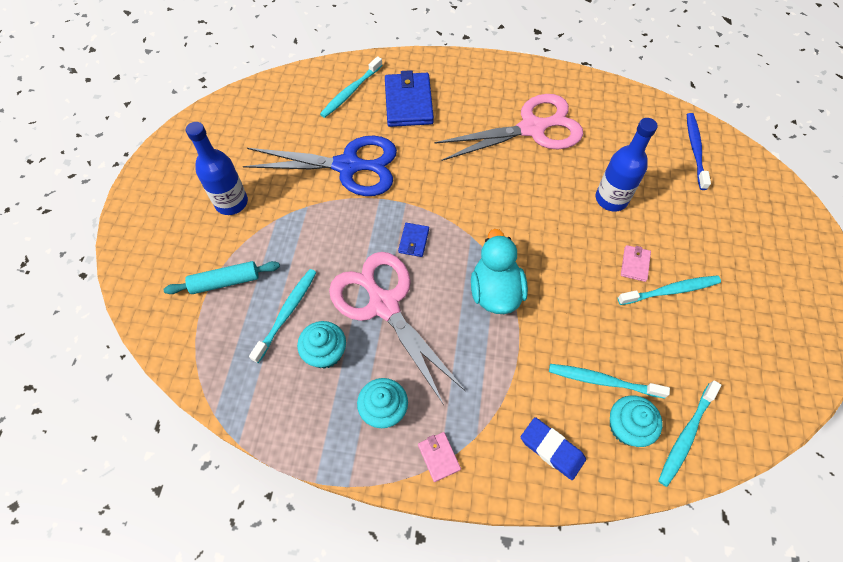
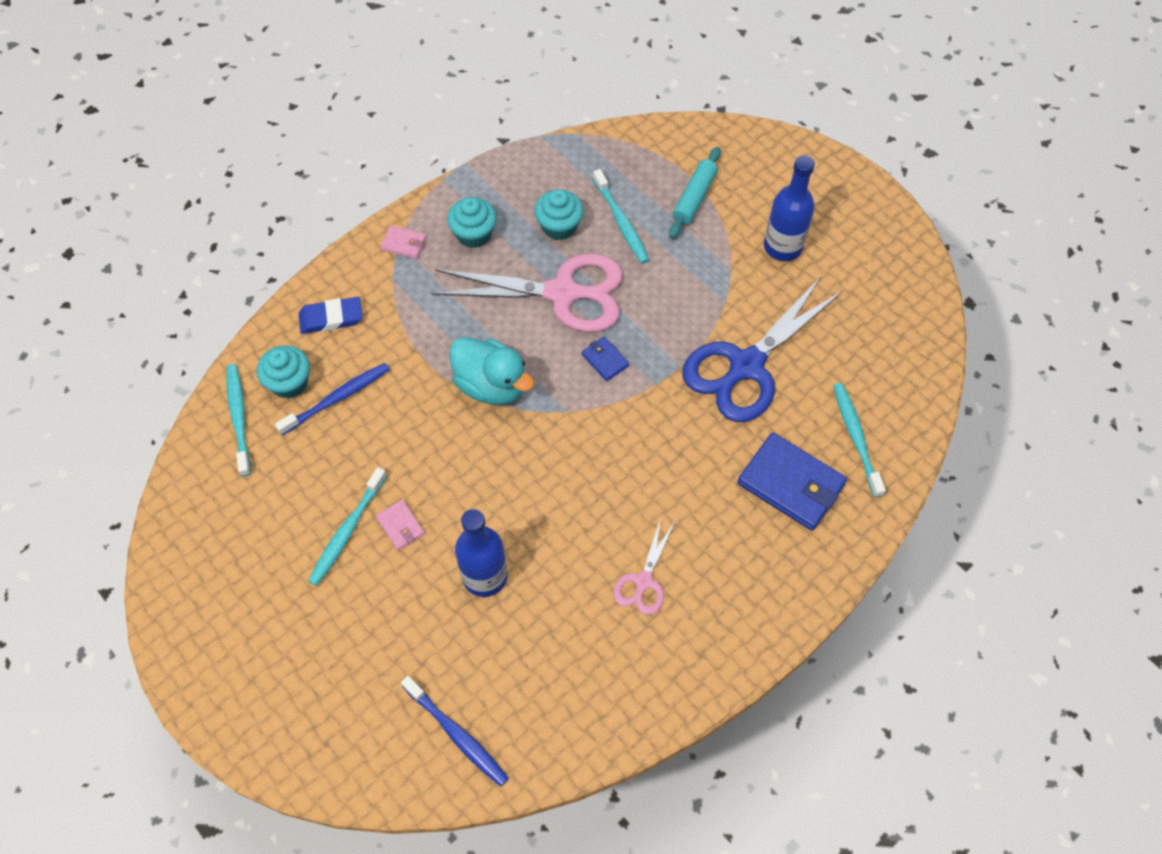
camera: 130 degrees right, 0 degrees up
pink scissors [434,94,583,161] -> pink scissors [613,518,675,615], size x0.49
turquoise toothbrush [549,364,670,399] -> blue toothbrush [275,363,390,435]

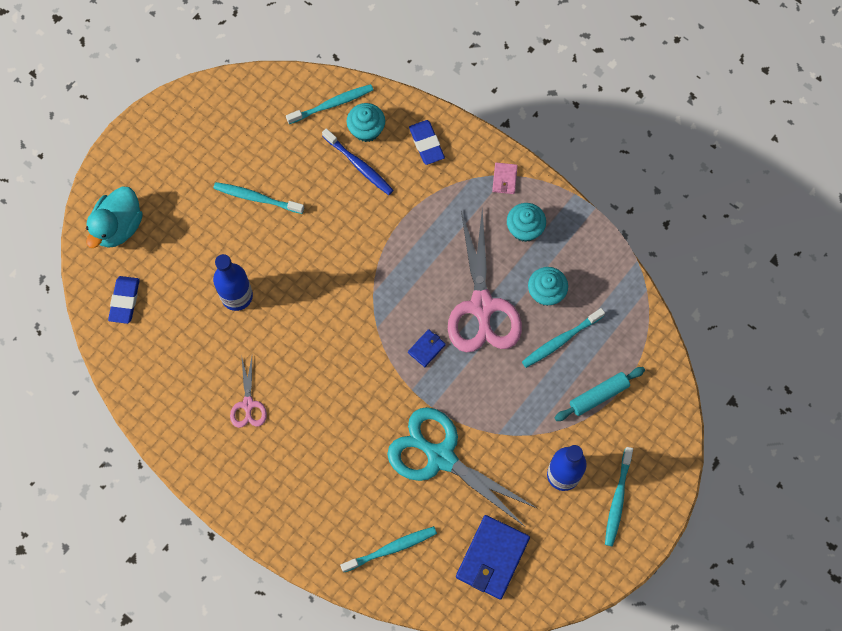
camera: 80 degrees right, 10 degrees up
pink wallet [376,500,425,551] -> none
blue toothbrush [401,676,509,787] -> blue eraser [108,276,140,324]
turquoise duck [449,337,534,405] -> turquoise duck moved to [86,187,143,248]
pink scissors [613,518,675,615] -> pink scissors turned 105 degrees counterclockwise [230,357,267,428]
turquoise rolling pin [669,147,721,239] -> turquoise rolling pin turned 45 degrees counterclockwise [555,367,645,421]
blue scissors [682,277,843,422] -> turquoise scissors [387,407,538,527]
blue wallet [737,433,847,531] -> blue wallet moved to [456,515,530,599]
none -> turquoise toothbrush [605,447,633,547]

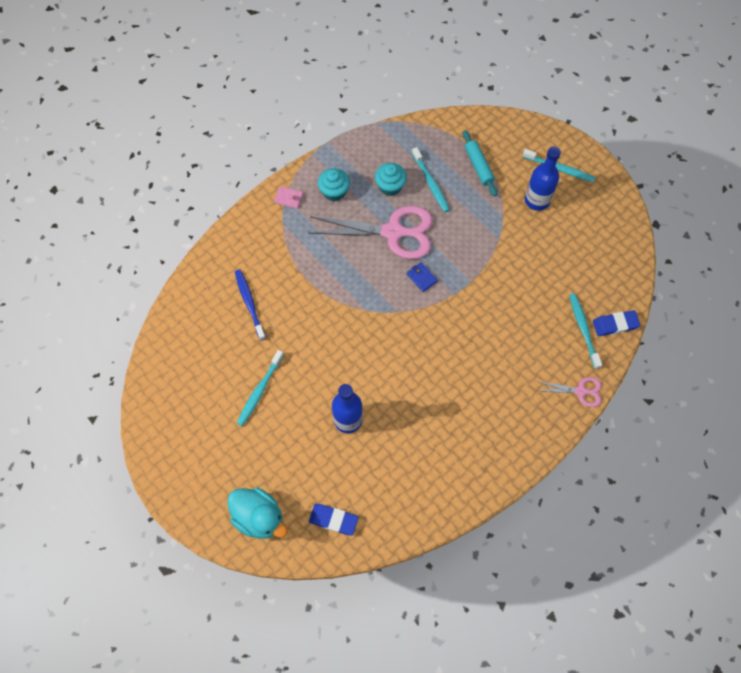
camera: 80 degrees left, 5 degrees down
pink scissors [230,357,267,428] -> pink scissors moved to [537,377,601,407]
turquoise toothbrush [286,84,373,124] -> none
blue toothbrush [322,128,393,195] -> blue toothbrush turned 75 degrees counterclockwise [235,270,266,341]
turquoise cupcake [347,103,385,142] -> none
turquoise scissors [387,407,538,527] -> none
blue eraser [409,120,445,165] -> blue eraser moved to [593,310,641,336]
blue wallet [456,515,530,599] -> none

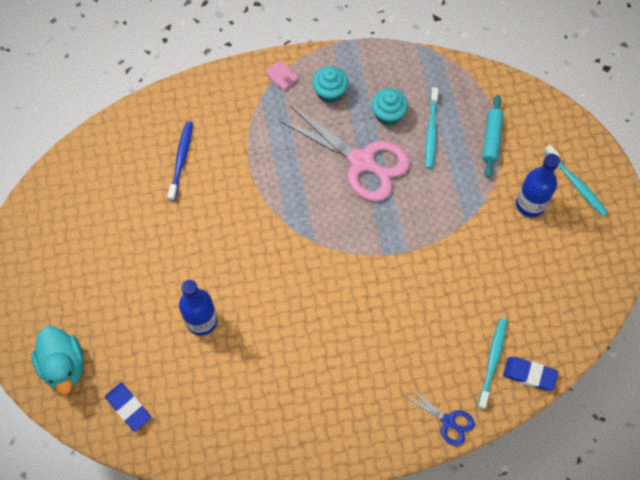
camera: 30 degrees right, 0 degrees up
turquoise toothbrush [237,350,284,426] -> none
blue wallet [407,262,438,292] -> none
pink scissors [537,377,601,407] -> blue scissors [404,388,475,446]

